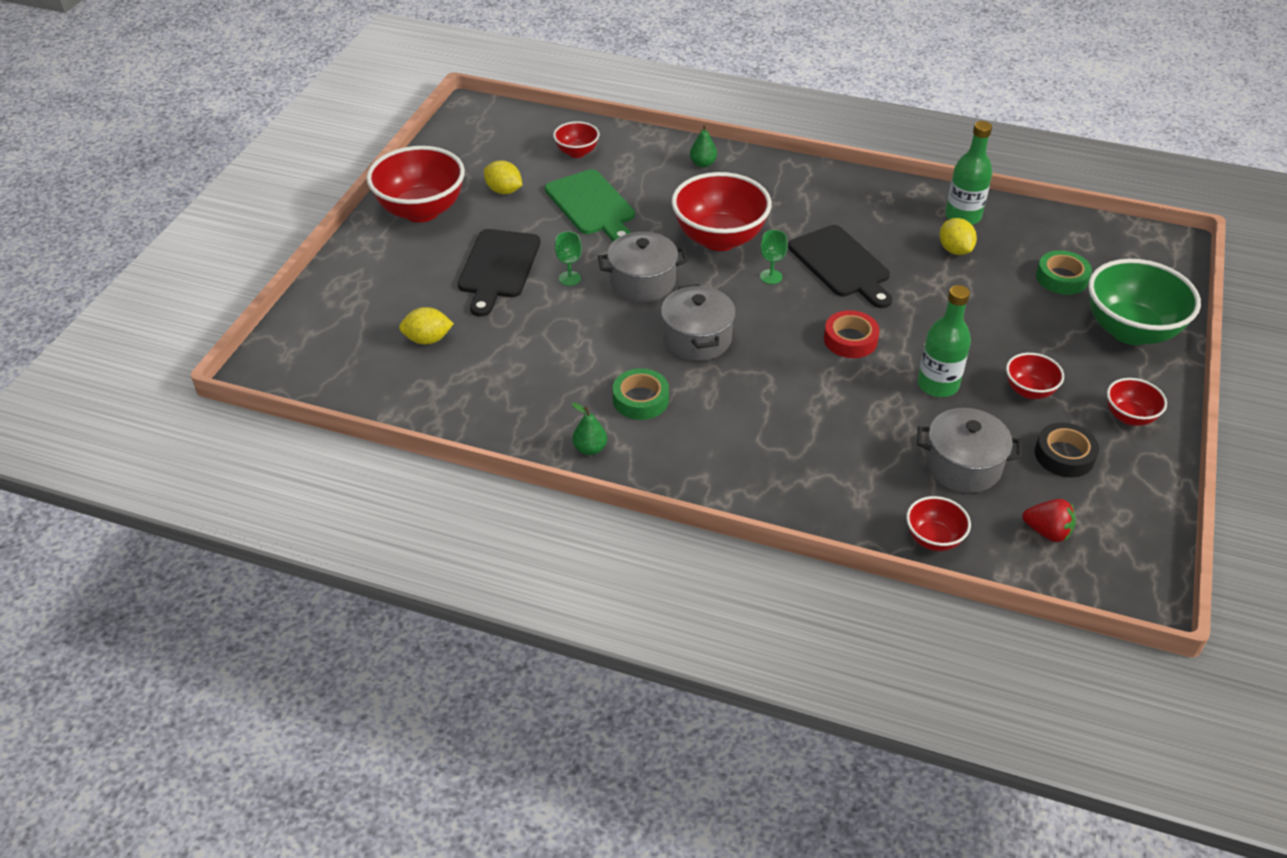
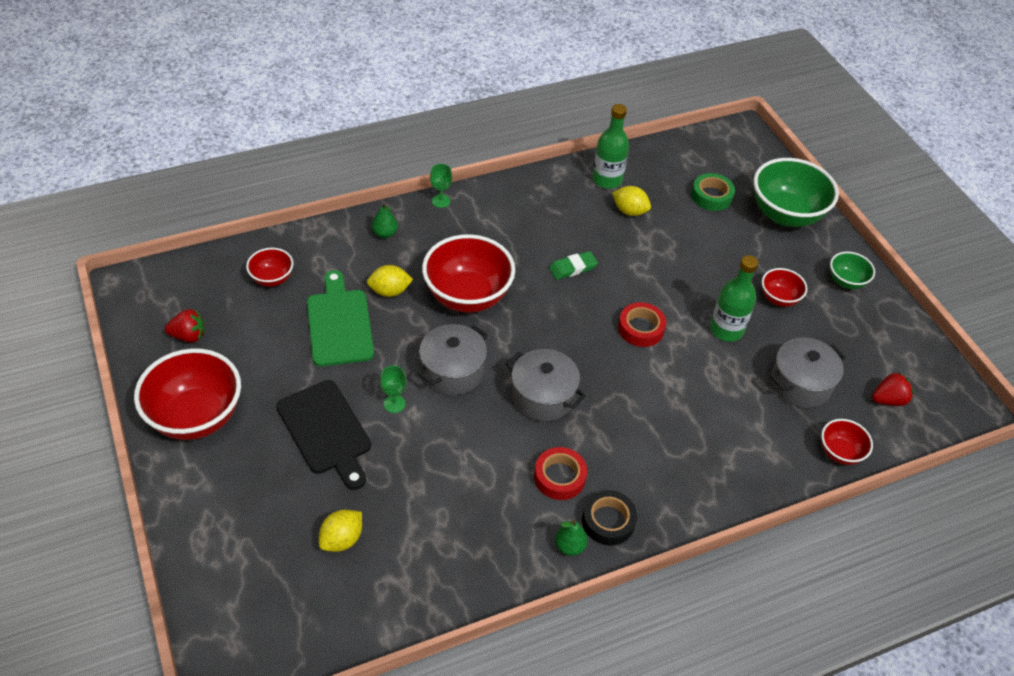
camera: 45 degrees left, 5 degrees up
yellow lemon [484,160,522,194] -> yellow lemon moved to [367,265,413,297]
green cutting board [545,169,635,242] -> green cutting board turned 120 degrees counterclockwise [307,270,374,366]
green tape [613,368,669,420] -> red tape [534,447,587,500]
green goblet [760,230,788,284] -> green goblet moved to [430,164,452,208]
black cutting board [788,225,892,308] -> green eraser [549,251,598,280]
black tape [1035,422,1099,478] -> black tape moved to [582,490,637,546]
red bowl [1107,378,1167,426] -> green bowl [830,251,875,289]
none -> red strawberry [165,309,205,343]

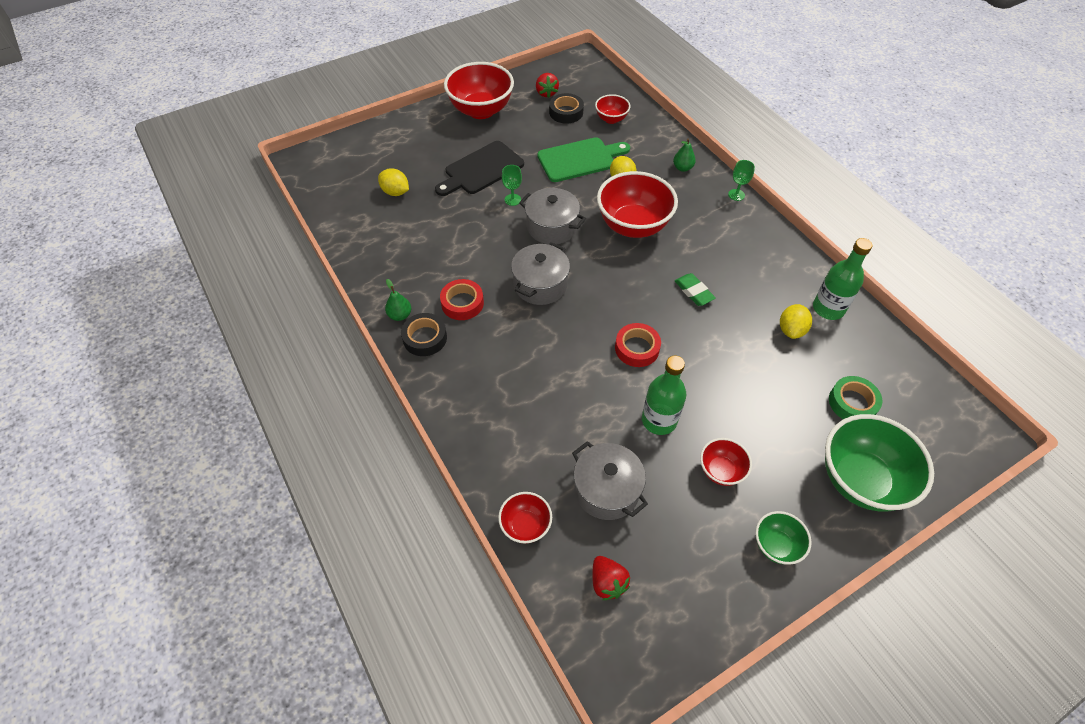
camera: 85 degrees right, 5 degrees up
none -> black tape [549,93,584,123]

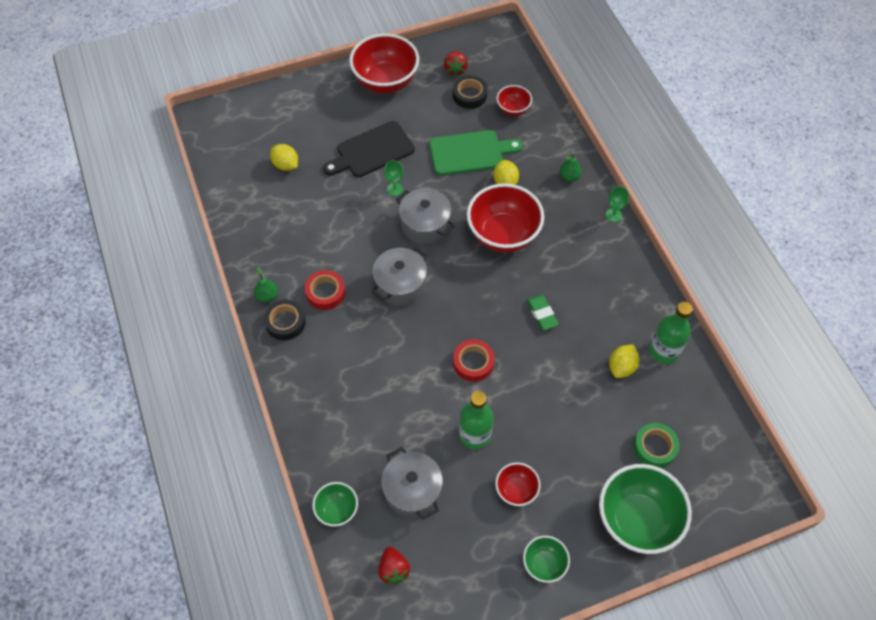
camera: 10 degrees right, 5 degrees up
red bowl [498,492,552,544] -> green bowl [312,482,358,527]

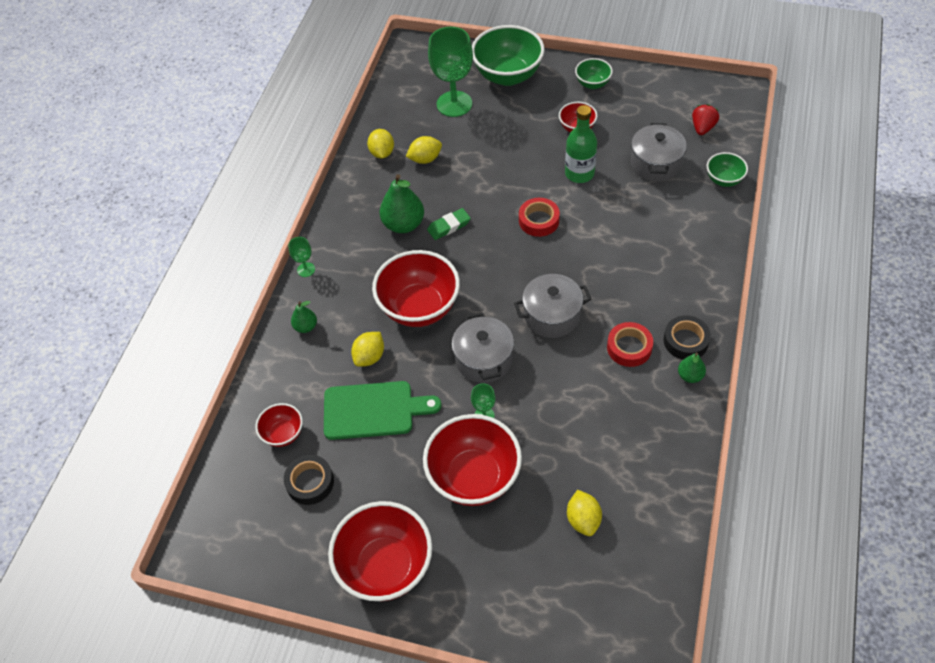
camera: 140 degrees left, 5 degrees down
black cutting board [323,121,415,177] -> red bowl [423,414,522,506]
green cutting board [429,130,523,175] -> green cutting board turned 150 degrees clockwise [324,381,442,440]
red strawberry [444,51,468,76] -> none
green eraser [527,295,559,330] -> green eraser turned 45 degrees clockwise [427,208,471,240]
green tape [634,423,680,468] -> green goblet [428,27,473,117]
green bottle [649,302,693,364] -> yellow lemon [367,129,394,159]
none -> green pear [380,174,424,233]

